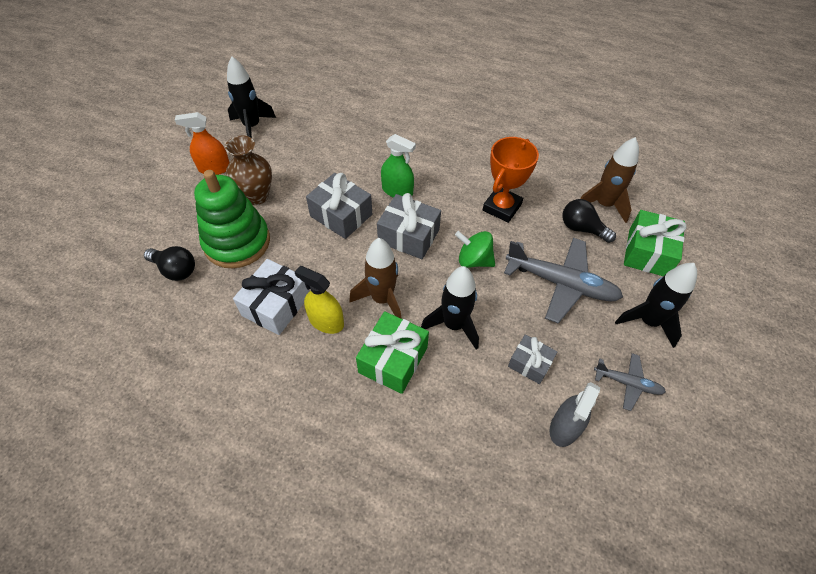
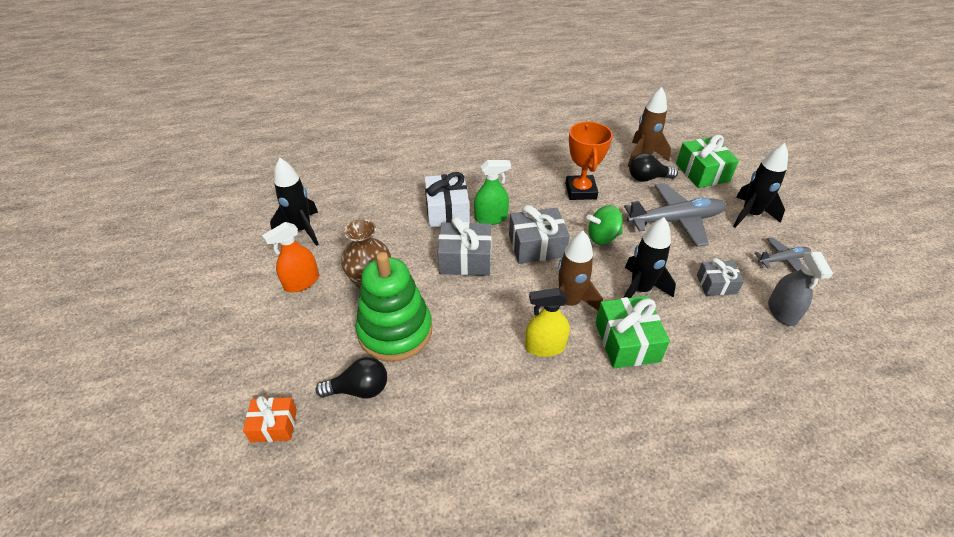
camera: 35 degrees left, 10 degrees down
white gift [233,259,309,335] -> white gift moved to [425,172,470,227]
none -> orange gift [243,396,297,442]

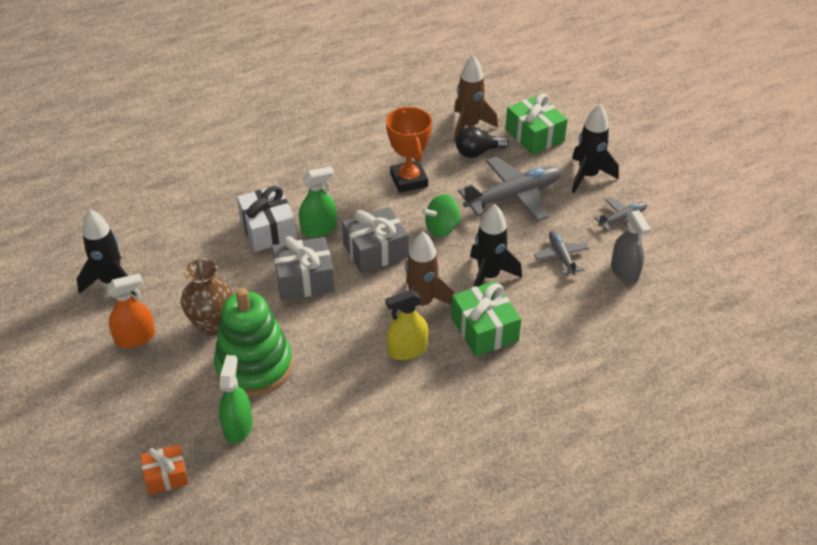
camera: 15 degrees left, 0 degrees up
orange spray bottle [262,222,319,292] -> orange spray bottle turned 150 degrees counterclockwise [106,273,155,348]
black light bulb [316,357,387,398] -> green spray bottle [219,355,253,444]
grey gift [697,258,744,296] -> grey plane [534,230,589,275]

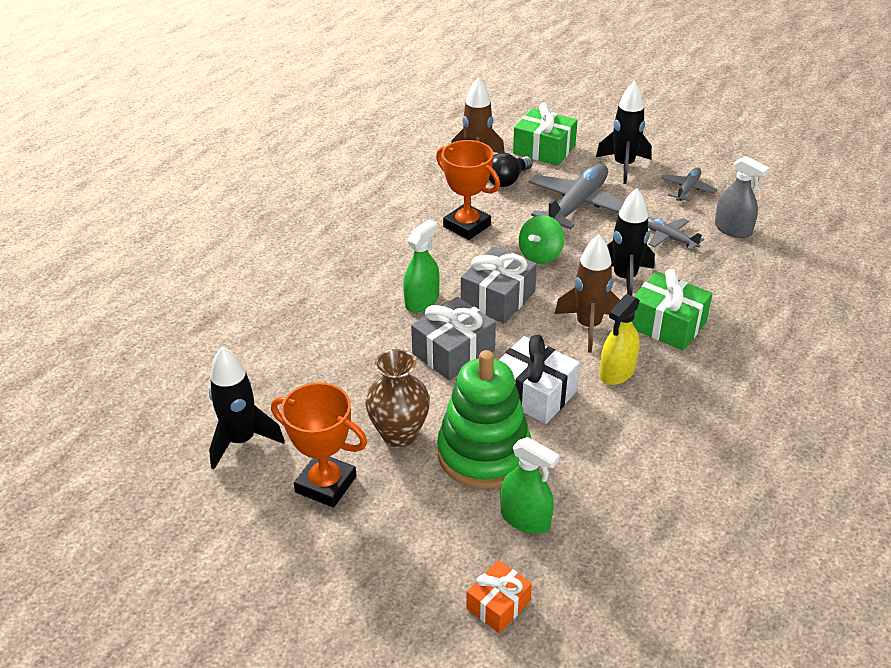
camera: 30 degrees left, 5 degrees down
orange spray bottle [106,273,155,348] -> orange trophy [271,382,367,508]
green spray bottle [219,355,253,444] -> green spray bottle turned 150 degrees clockwise [500,437,560,534]
white gift [237,185,297,252] -> white gift moved to [499,335,580,424]

